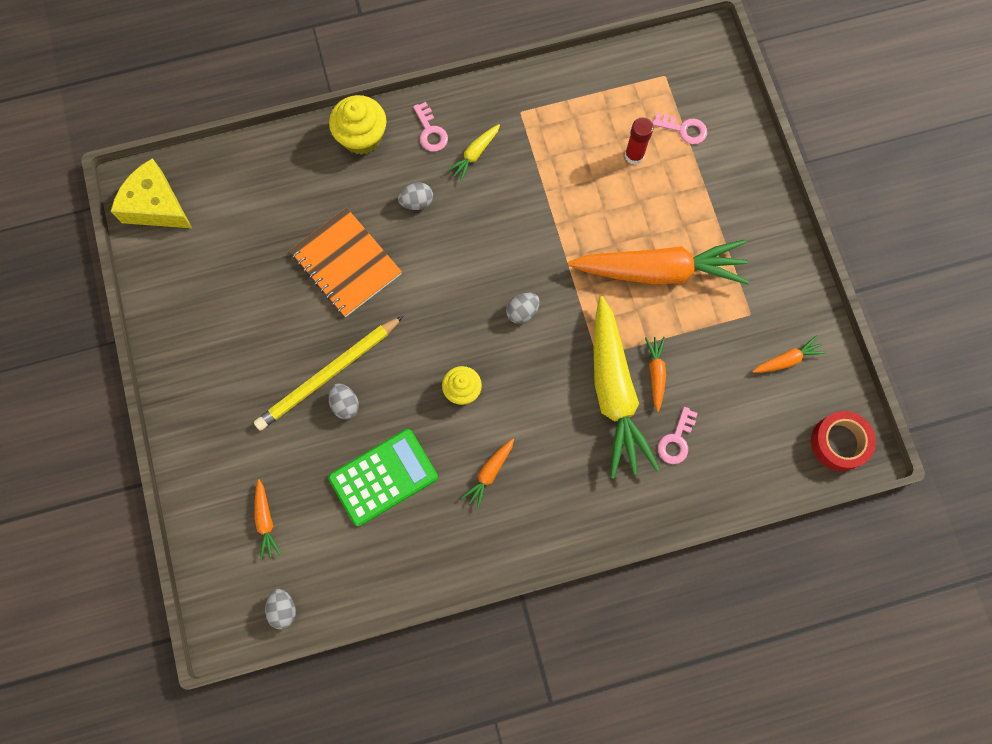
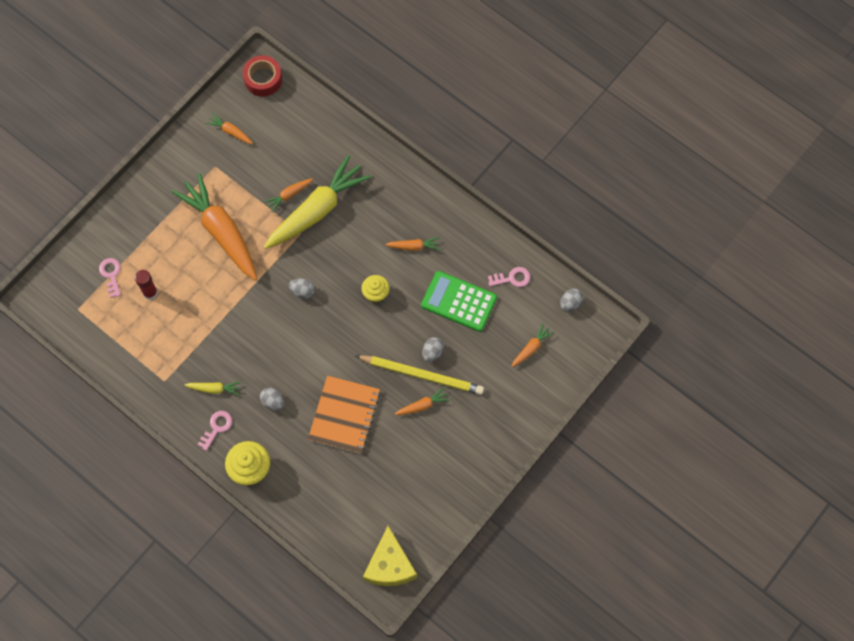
camera: 125 degrees left, 5 degrees down
pink key [658,407,698,464] -> pink key moved to [488,267,530,287]
none -> orange carrot [395,388,450,415]

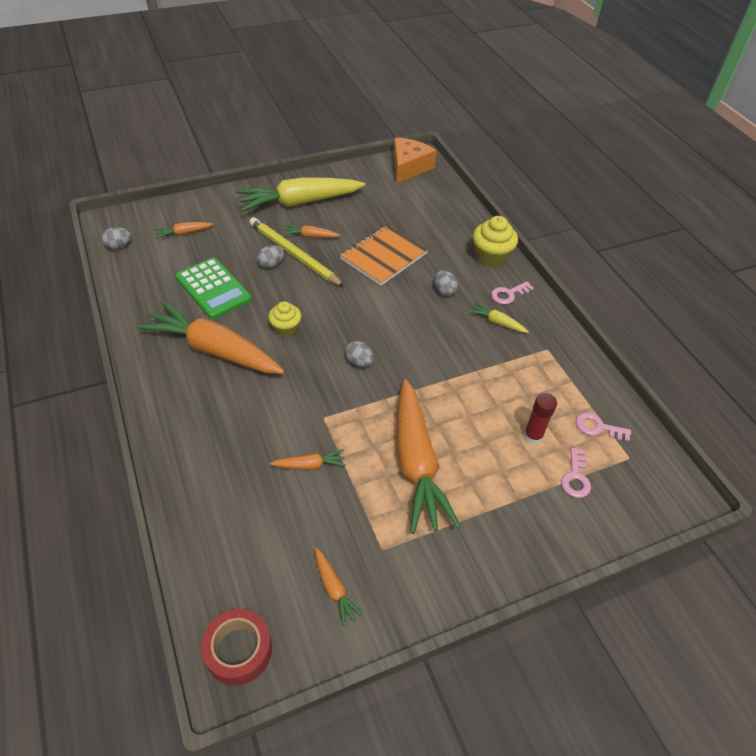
camera: 155 degrees left, 20 degrees down
yellow carrot [264,155,371,249] -> yellow carrot moved to [235,177,365,212]
yellow cheese [363,526,417,586] -> orange cheese [393,138,437,184]
orange carrot [385,237,440,251] -> orange carrot [138,302,284,374], size x2.37
pink key [488,267,530,287] -> pink key moved to [576,412,631,441]

